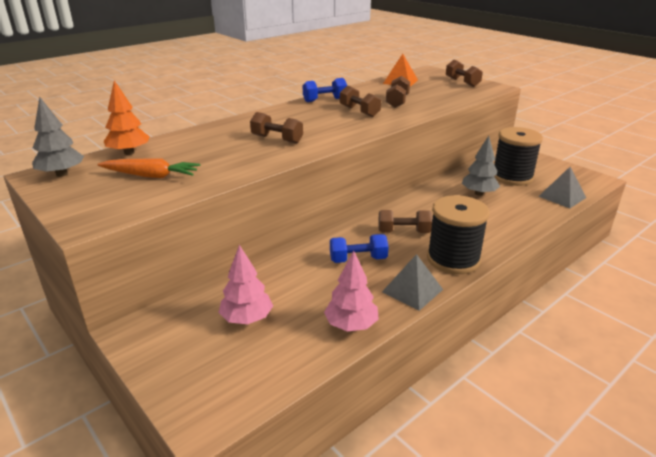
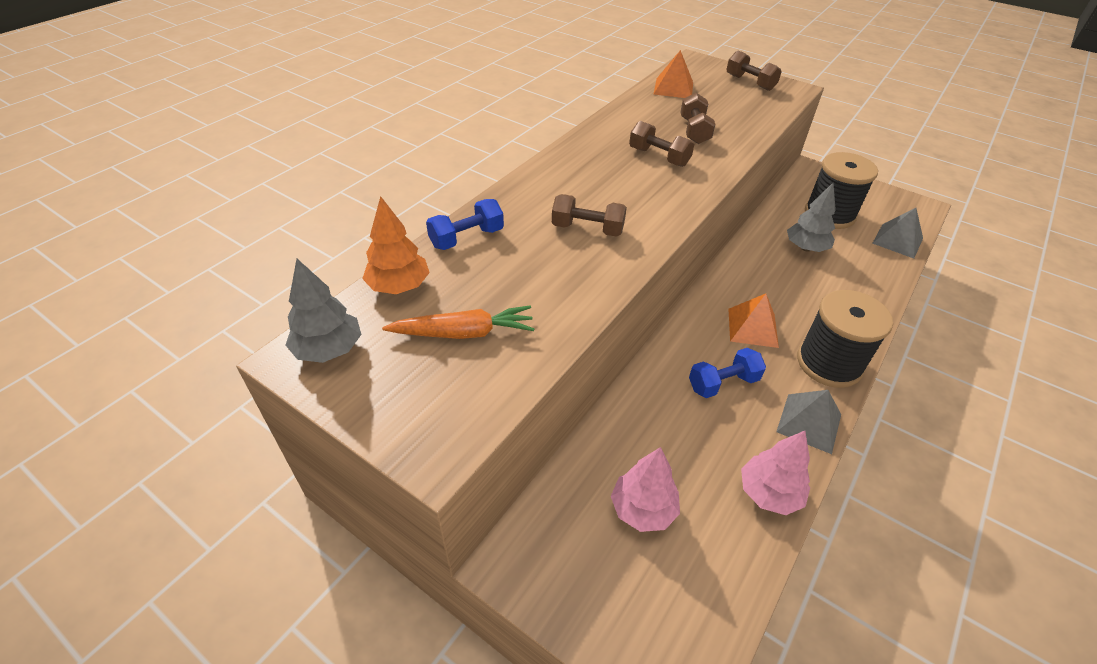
camera: 15 degrees left, 15 degrees up
blue dumbbell [303,78,347,102] -> blue dumbbell moved to [426,199,504,250]
brown dumbbell [378,210,432,233] -> orange pyramid [728,294,779,348]

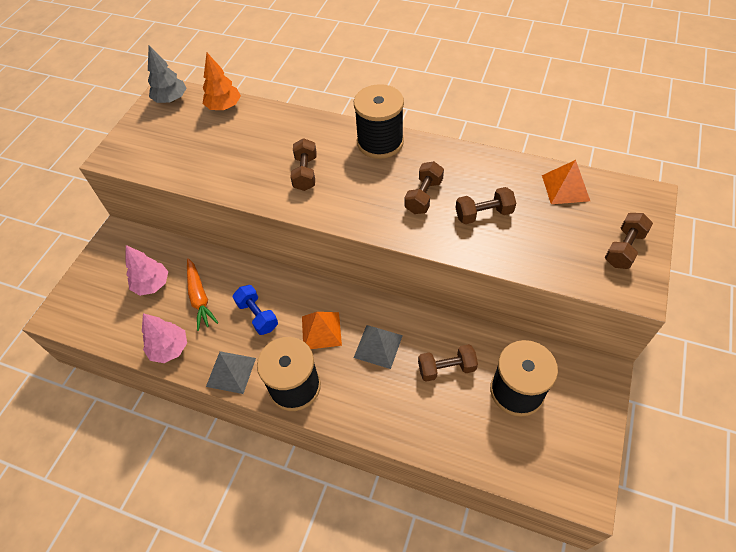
camera: 80 degrees right, 10 degrees up
orange carrot [382,305,535,339] -> orange carrot moved to [187,258,218,331]
blue dumbbell [426,199,504,250] -> none
grey tree [787,183,836,252] -> brown dumbbell [418,344,478,382]
grey pyramid [872,208,923,258] -> grey pyramid moved to [354,325,403,369]
none -> black spool [354,84,404,159]

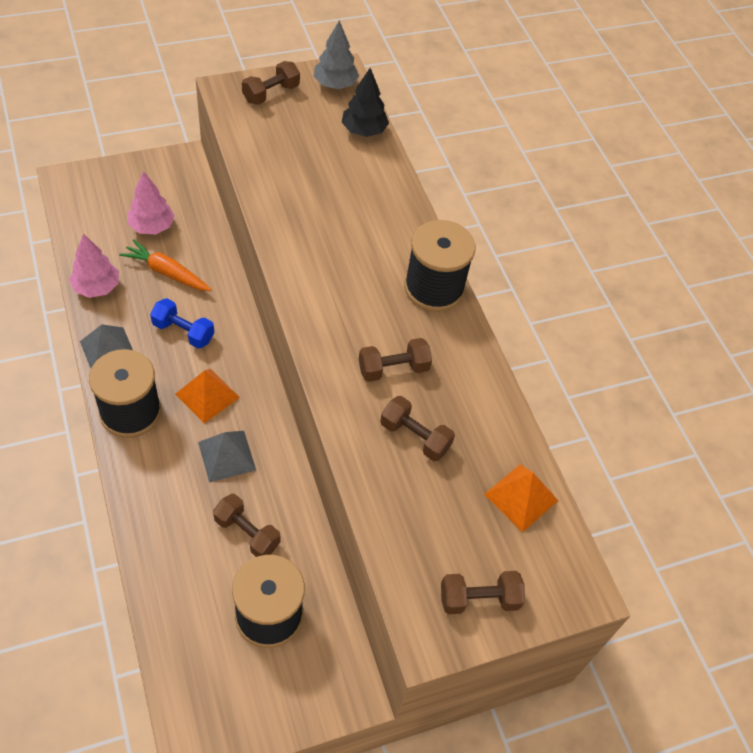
camera: 40 degrees right, 0 degrees up
orange carrot [187,258,218,331] -> orange carrot turned 90 degrees clockwise [119,239,212,291]
orange tree [203,53,241,110] -> black tree [342,68,389,137]
blue dumbbell [233,285,278,335] -> blue dumbbell turned 75 degrees counterclockwise [150,298,214,349]
brown dumbbell [290,138,317,191] -> brown dumbbell moved to [242,61,300,105]

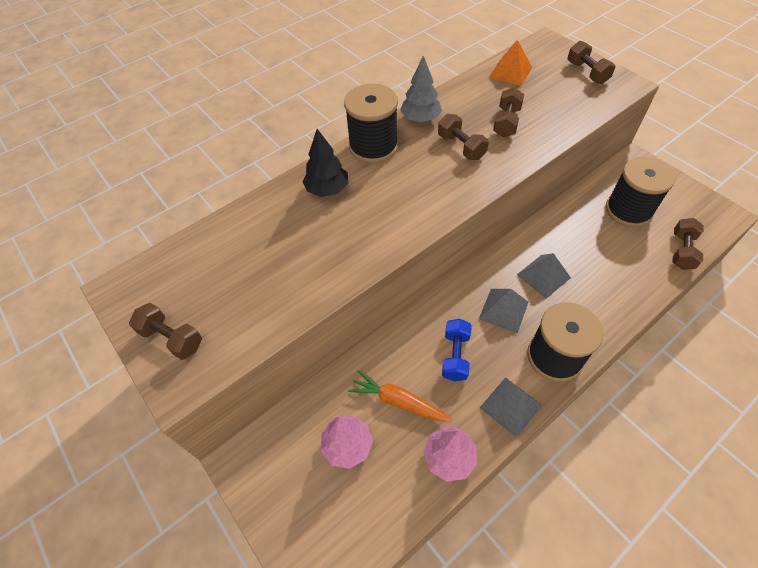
camera: 100 degrees left, 0 degrees up
orange carrot [119,239,212,291] -> orange carrot turned 105 degrees clockwise [348,370,453,421]
orange pyramid [175,369,240,423] -> grey pyramid [479,289,528,334]
brown dumbbell [213,494,281,557] -> brown dumbbell moved to [673,218,704,270]
grey tree [313,20,359,89] -> grey tree moved to [400,56,442,122]
black tree [342,68,389,137] -> black tree moved to [302,129,348,197]

